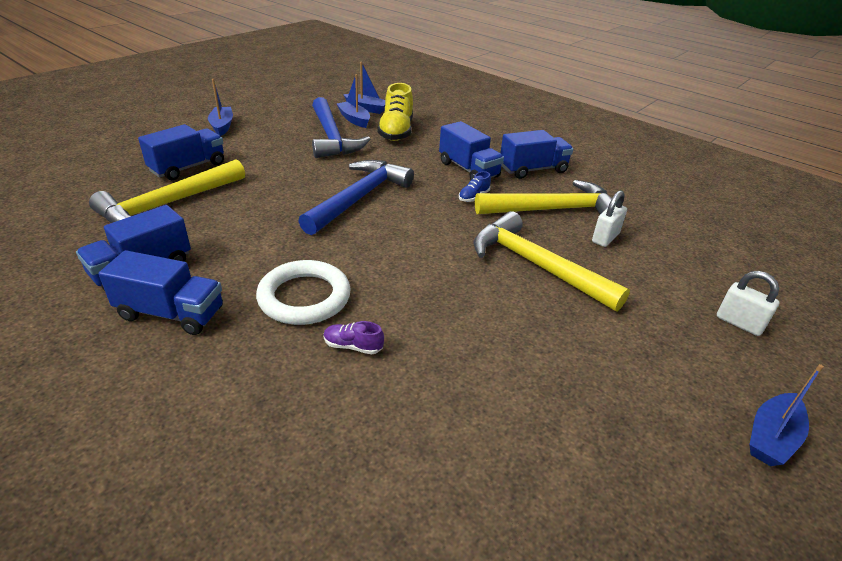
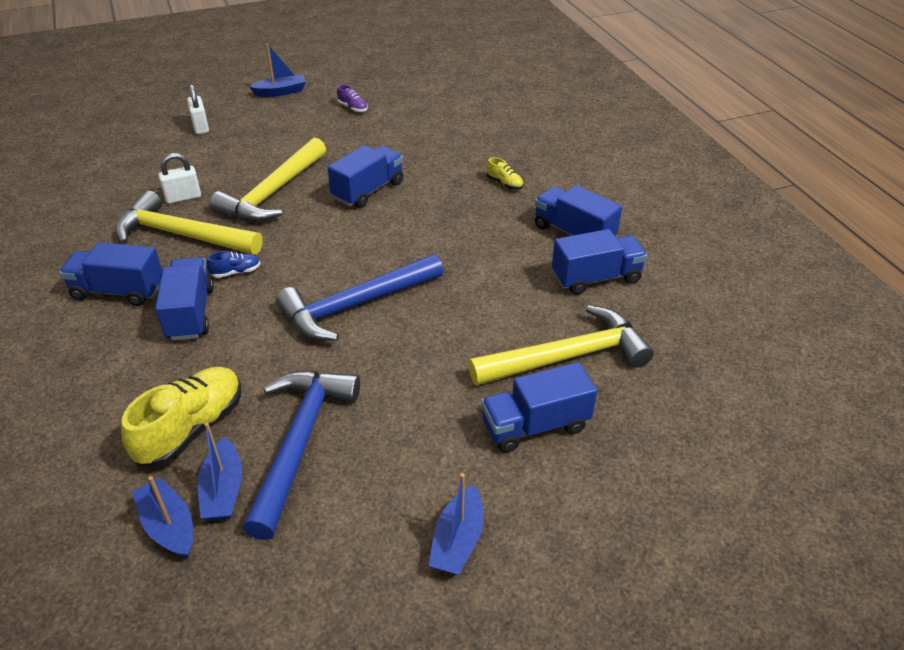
camera: 150 degrees left, 5 degrees up
white ring [256,260,351,325] -> none
purple shoe [324,321,384,354] -> purple shoe moved to [337,84,368,112]
yellow hammer [474,211,630,311] -> yellow hammer turned 45 degrees clockwise [210,138,326,222]
none -> blue truck [327,145,403,208]
none -> yellow shoe [487,157,523,189]

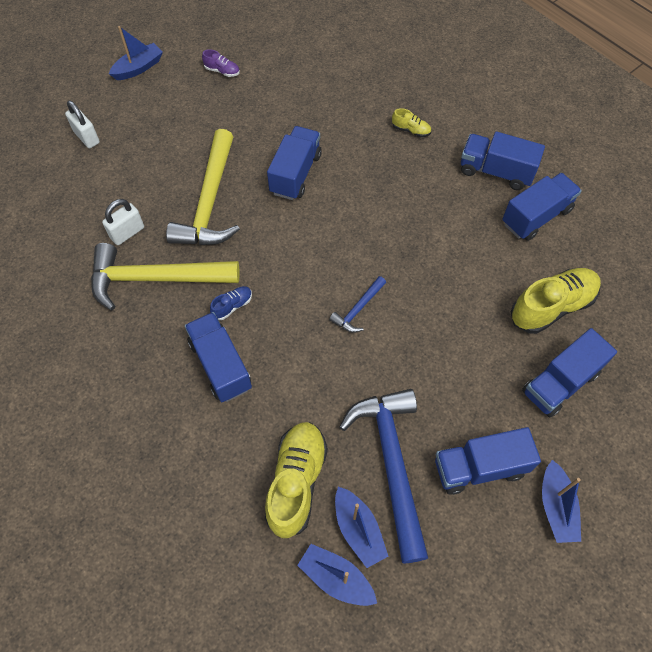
camera: 20 degrees left, 20 degrees up
blue truck [59,242,162,306] -> blue truck moved to [435,427,541,495]
blue hammer [276,254,443,341] -> blue hammer [329,276,386,333], size x0.47
yellow hammer [468,305,654,386] -> yellow shoe [511,268,601,334]

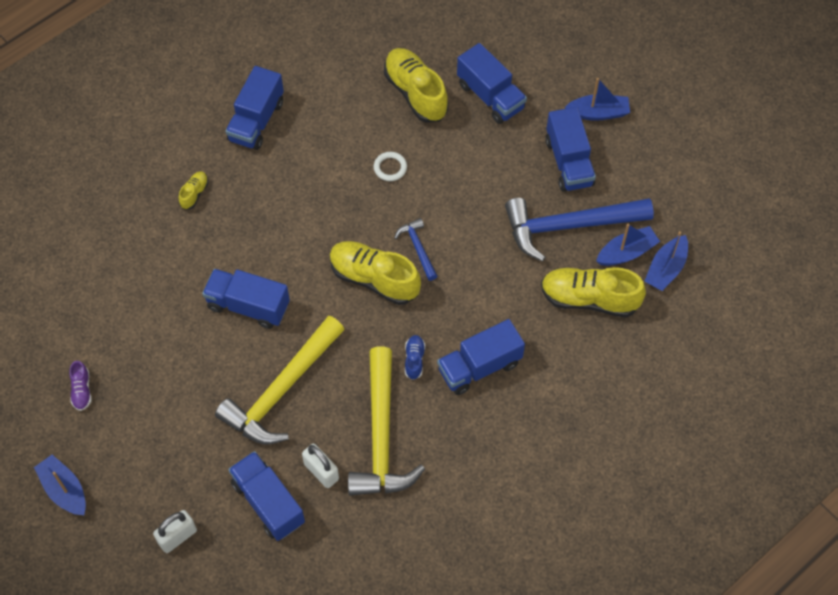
camera: 90 degrees left, 0 degrees up
yellow hammer [166,129,240,245] -> yellow hammer turned 120 degrees clockwise [215,316,345,444]
purple shoe [202,49,240,77] -> purple shoe turned 150 degrees clockwise [69,361,92,411]
blue shoe [210,286,252,320] -> blue shoe turned 45 degrees clockwise [405,335,425,380]
blue hammer [329,276,386,333] -> blue hammer turned 150 degrees counterclockwise [394,218,437,281]
blue truck [502,173,582,241] -> blue truck moved to [228,451,305,541]
none -> yellow shoe [330,241,421,305]
none -> white ring [373,152,407,181]

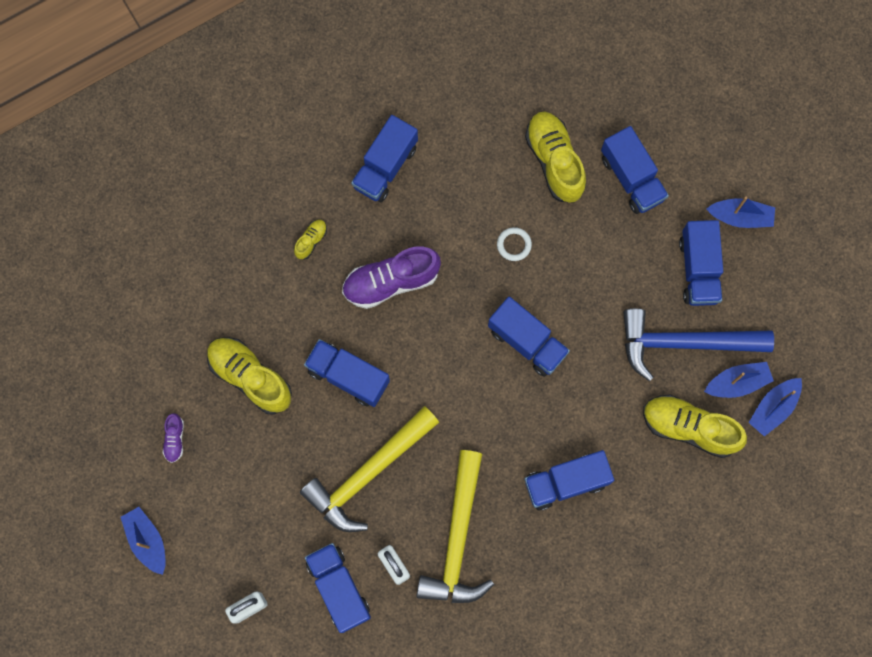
camera: 10 degrees right, 15 degrees up
yellow shoe [330,241,421,305] -> yellow shoe moved to [207,337,292,415]
blue hammer [394,218,437,281] -> blue truck [488,297,570,377]
blue shoe [405,335,425,380] -> none
none -> purple shoe [342,246,441,309]

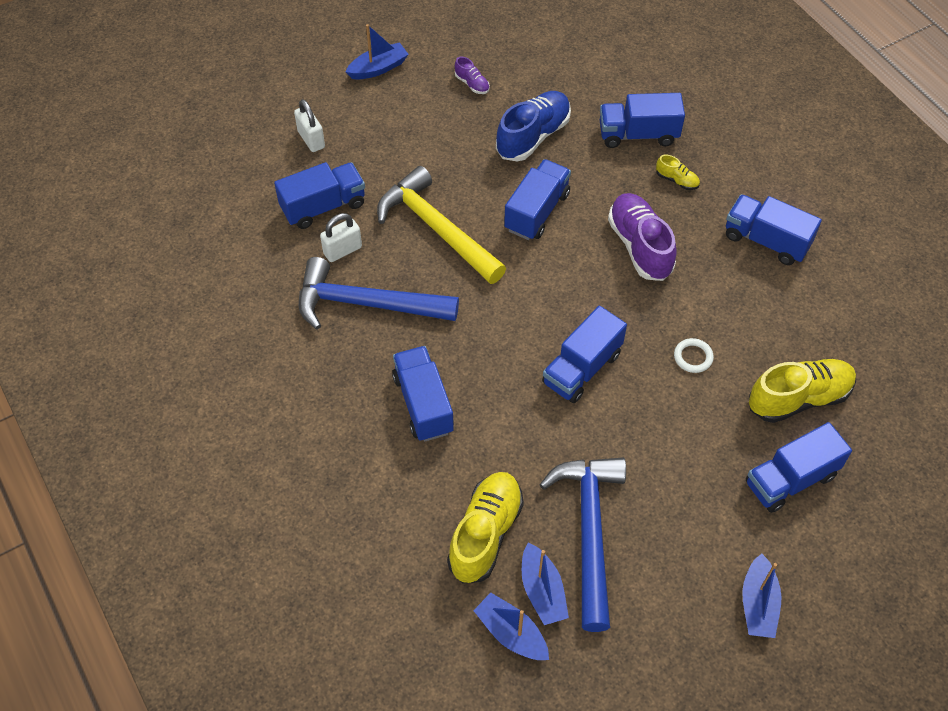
camera: 90 degrees right, 20 degrees down
purple shoe [163,413,184,463] -> purple shoe turned 135 degrees counterclockwise [455,57,490,94]
yellow shoe [207,337,292,415] -> blue shoe [496,91,571,161]
yellow hammer [416,450,494,603] -> blue hammer [299,257,459,330]
blue truck [679,220,723,306] -> blue truck moved to [600,93,685,148]

